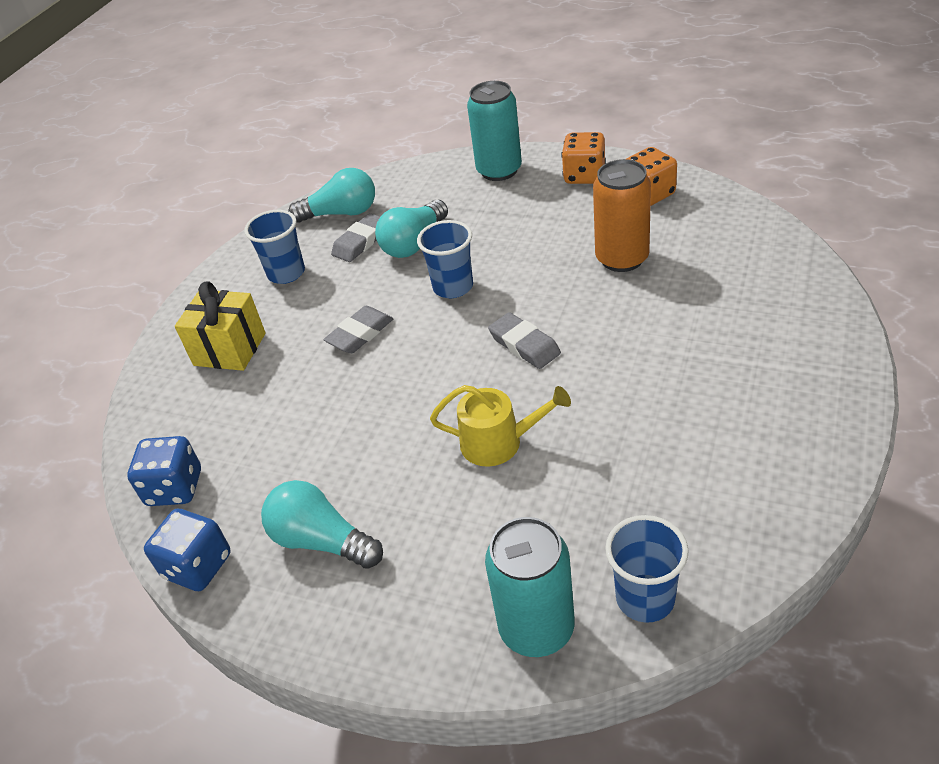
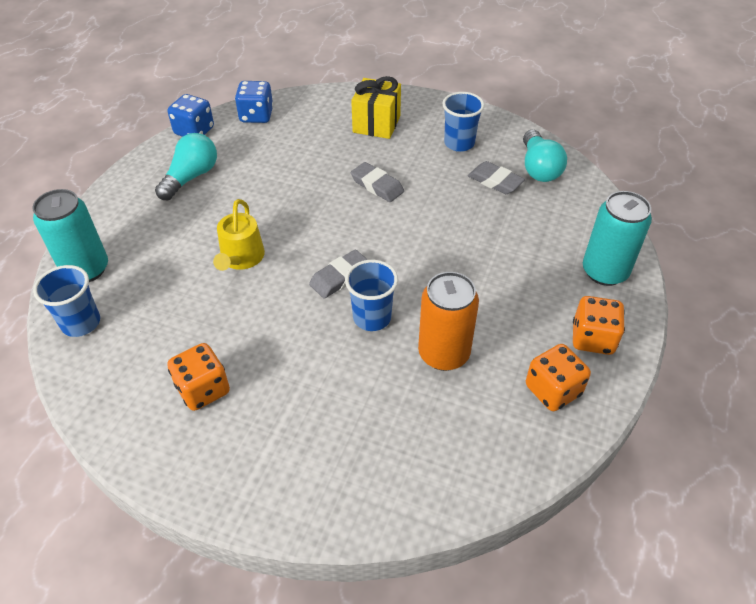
camera: 85 degrees right, 5 degrees up
turquoise light bulb [375,200,448,258] -> none
blue cup [417,220,473,298] -> blue cup moved to [345,260,398,331]
none -> orange dice [167,343,230,411]

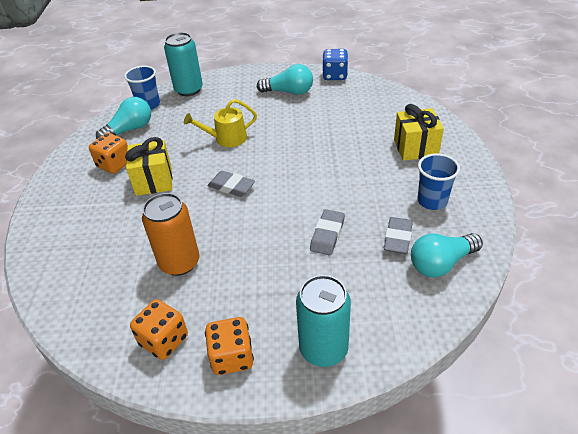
camera: 70 degrees right, 5 degrees down
blue dice [235,81,273,123] -> none
blue cup [345,260,398,331] -> none
grey eraser [351,162,404,202] -> grey eraser moved to [310,209,345,256]
none -> turquoise light bulb [96,97,151,139]
none -> yellow gift [125,137,172,196]

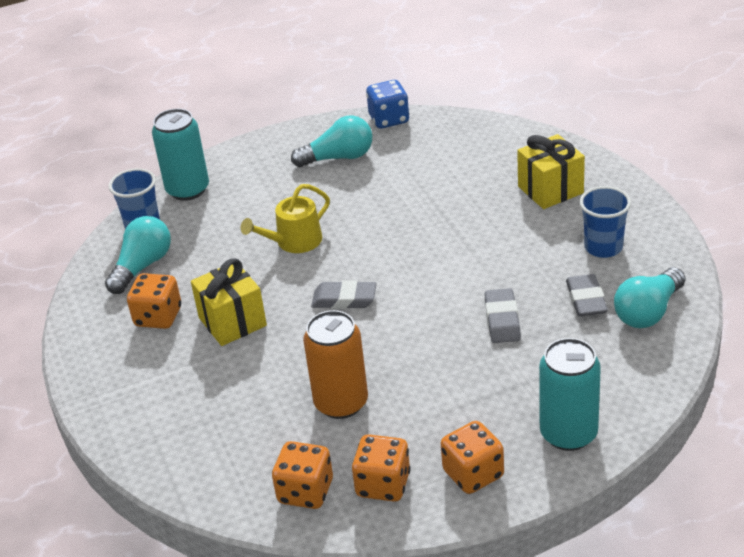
camera: 20 degrees left, 5 degrees down
none -> orange dice [272,441,333,509]

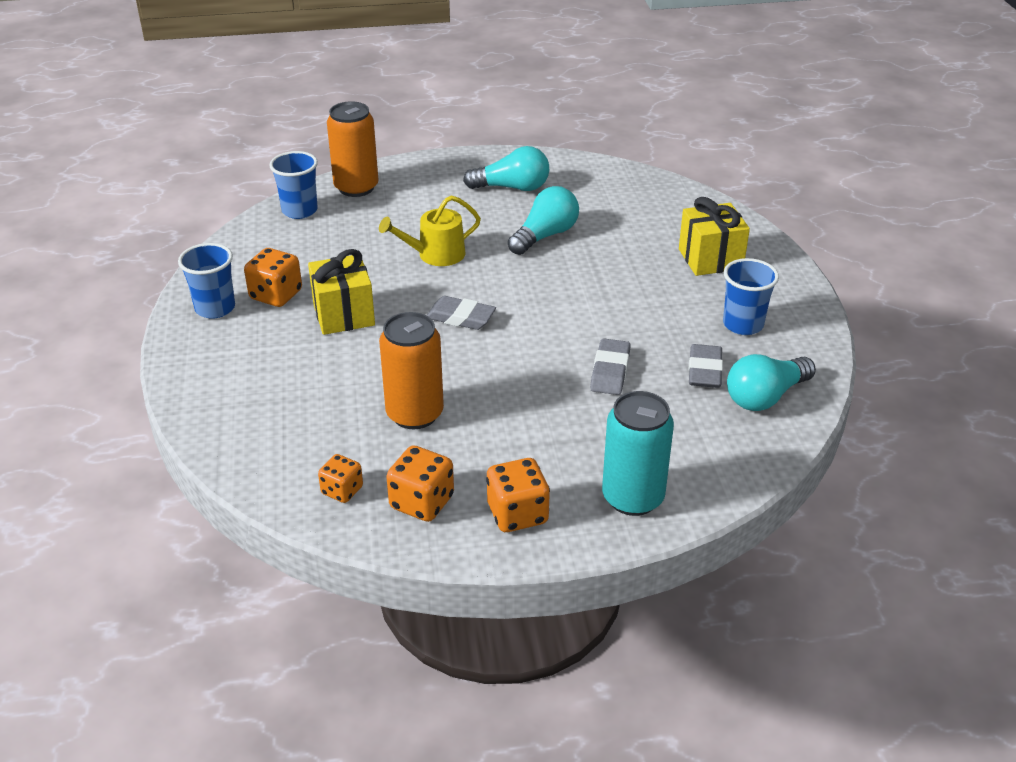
camera: 10 degrees right, 0 degrees up
turquoise light bulb [105,216,171,294] -> turquoise light bulb moved to [508,186,579,255]
turquoise can [152,109,209,201] -> orange can [327,101,378,197]
orange dice [272,441,333,509] -> orange dice [318,454,363,503], size x0.65
blue dice [366,80,409,129] -> none
none -> blue cup [178,243,235,319]

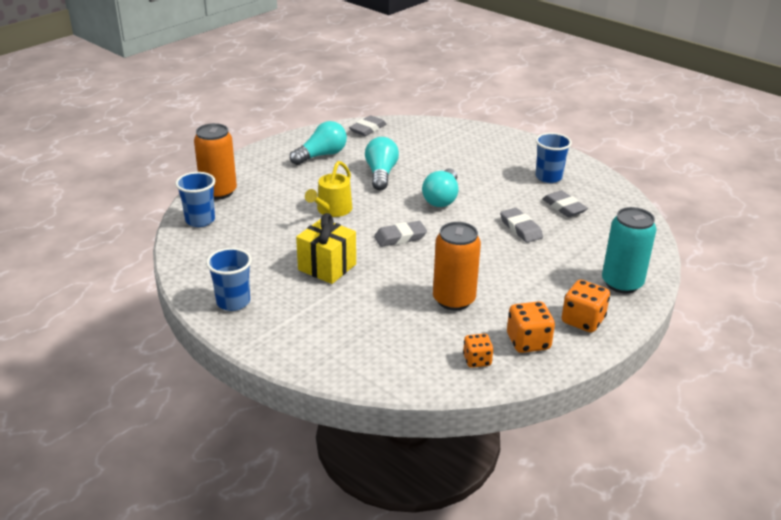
camera: 40 degrees left, 5 degrees down
orange dice [244,248,302,307] -> none
yellow gift [679,197,750,276] -> none
turquoise light bulb [727,354,816,411] -> turquoise light bulb moved to [422,168,458,207]
none -> grey eraser [349,115,386,136]

